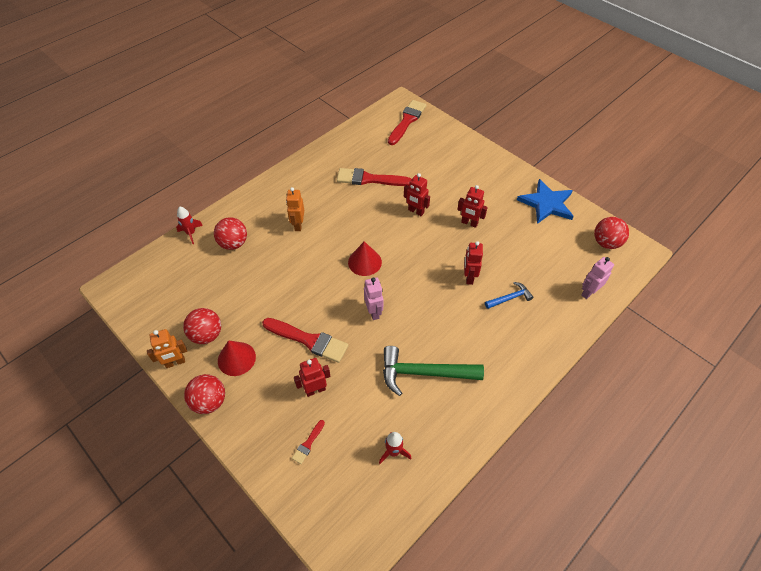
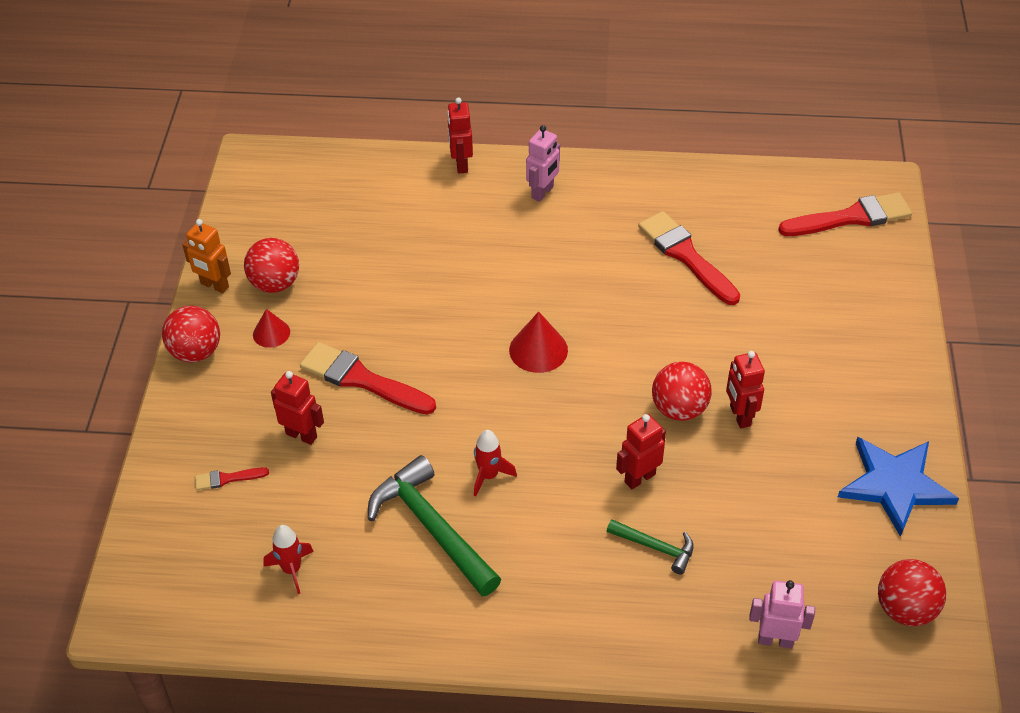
camera: 50 degrees right, 5 degrees down
red rocket [176,207,203,244] -> red rocket moved to [474,430,517,497]
red ball [214,217,247,250] -> red ball moved to [652,362,712,421]
red cone [218,340,256,376] -> red cone [253,309,290,348], size x0.64
red brush [262,318,349,363] -> red brush turned 135 degrees clockwise [300,342,436,415]
orange robot [286,187,304,231] -> none
pink robot [364,277,383,320] -> pink robot moved to [526,125,560,202]
red robot [404,173,430,216] -> red robot moved to [447,97,473,173]
blue hammer [485,282,533,309] -> green hammer [607,519,694,575]

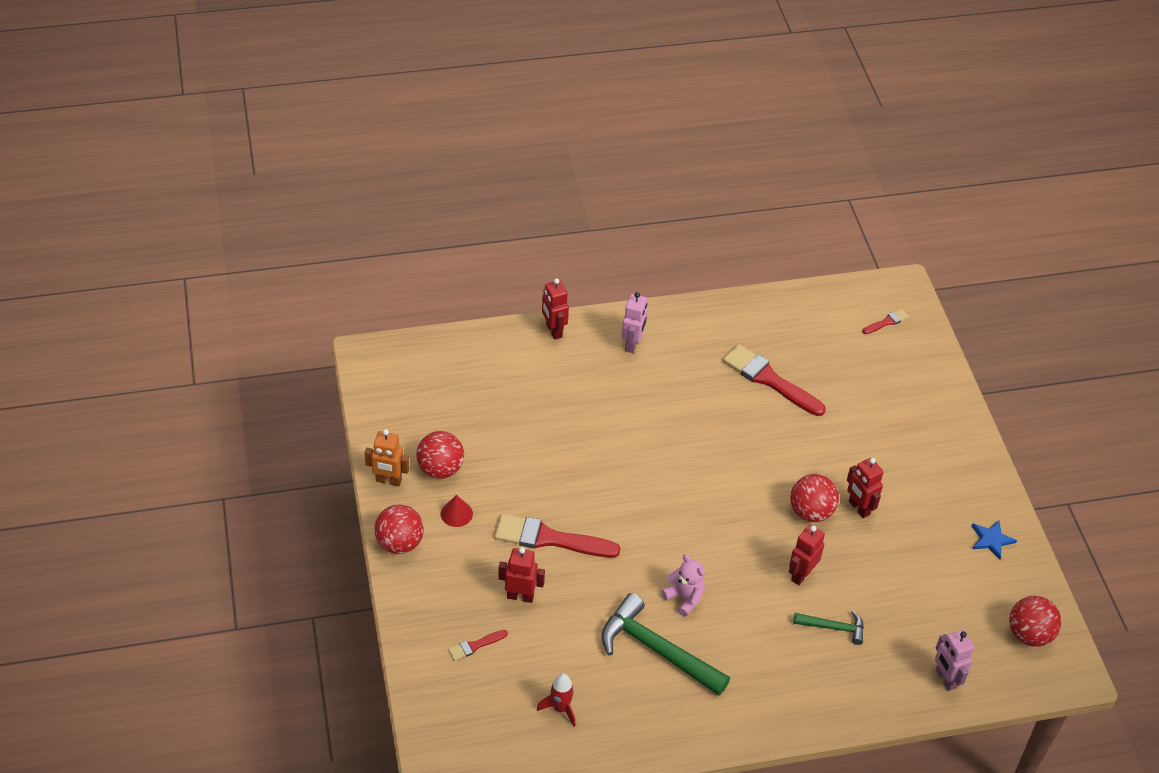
camera: 20 degrees left, 0 degrees up
red rocket [474,430,517,497] -> pink teddy bear [662,554,705,617]
red cone [509,312,568,373] -> none
pink robot [749,580,815,649] -> pink robot turned 105 degrees counterclockwise [935,630,974,691]
red brush [778,192,912,236] -> red brush [862,309,909,334], size x0.47
blue star [838,437,959,537] -> blue star [972,520,1017,560], size x0.51

